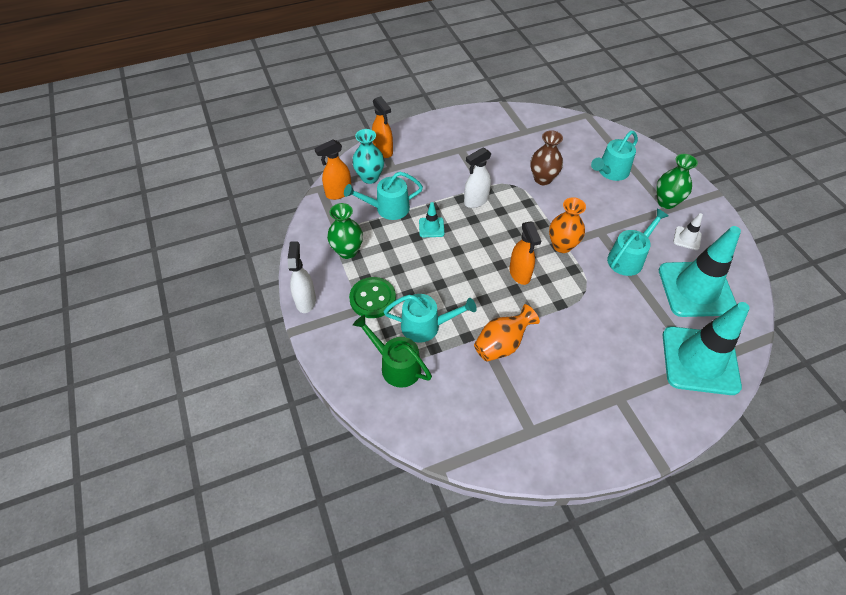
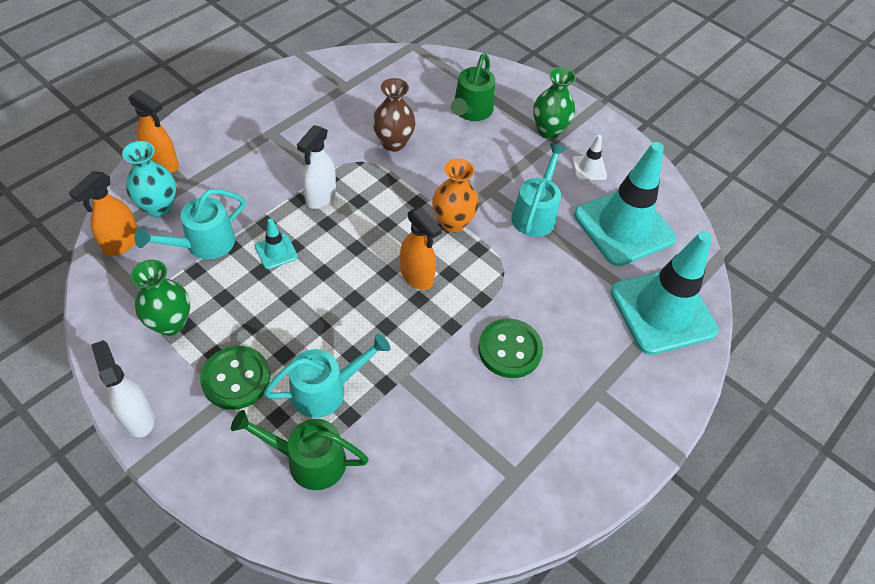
camera: 30 degrees left, 0 degrees up
orange vase [474,304,540,362] -> none
turquoise watering can [591,131,638,181] -> green watering can [451,53,495,121]
none -> green button [478,319,543,378]

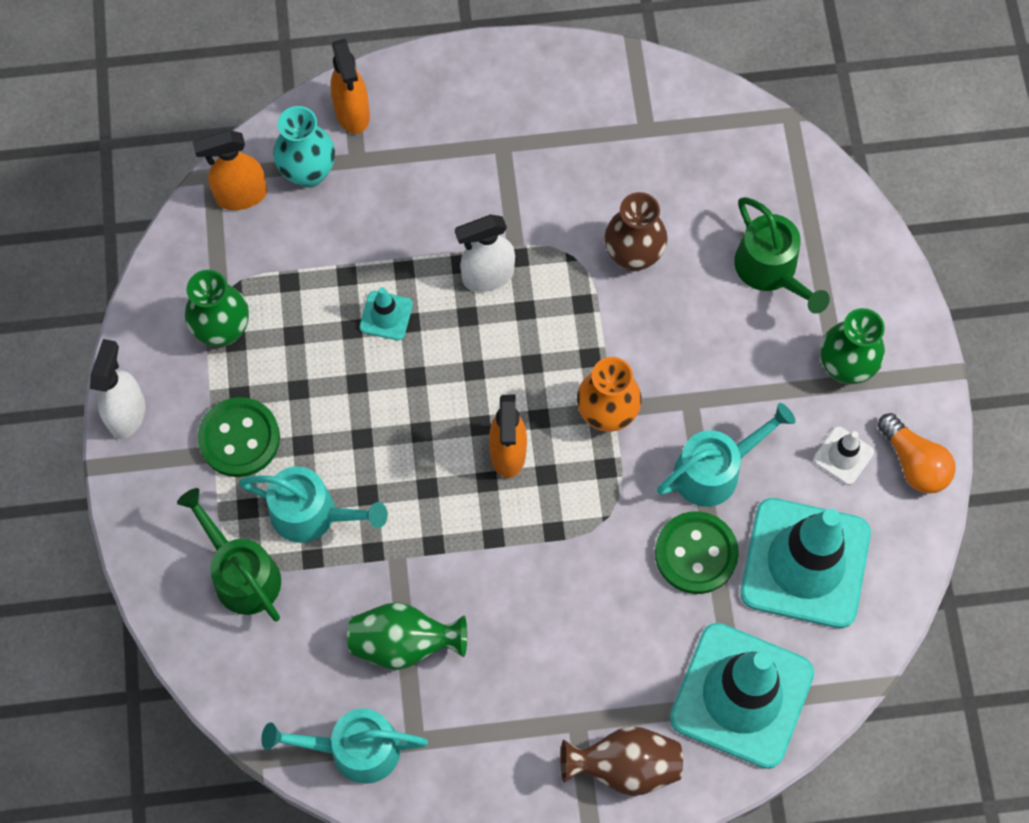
camera: 45 degrees right, 15 degrees up
turquoise watering can [134,189,245,259] -> turquoise watering can moved to [261,708,428,784]
green watering can [451,53,495,121] -> green watering can turned 90 degrees counterclockwise [734,197,830,314]
green button [478,319,543,378] -> green button moved to [655,511,739,594]
none -> green vase [347,602,467,670]
none -> brown vase [561,726,683,796]
none -> orange light bulb [878,413,956,494]

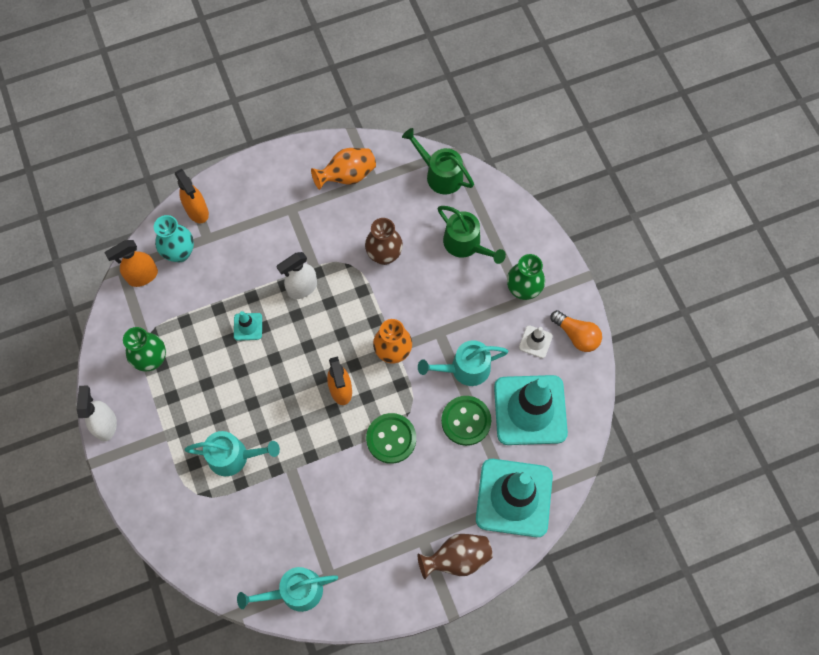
camera: 15 degrees left, 0 degrees up
green watering can [177,488,281,621] -> green watering can moved to [402,128,474,195]
green button [198,397,280,477] -> green button moved to [366,413,416,464]
green vase [347,602,467,670] -> none
turquoise watering can [657,403,796,507] -> turquoise watering can turned 150 degrees counterclockwise [418,340,509,386]
none -> orange vase [311,148,376,190]

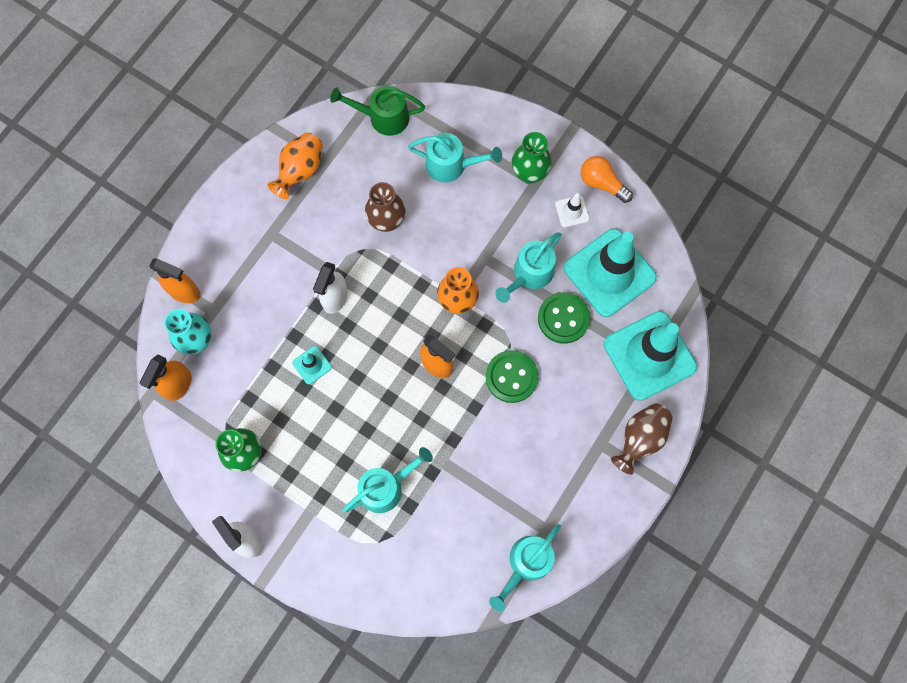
camera: 35 degrees left, 5 degrees up
green watering can [438,206,506,264] -> turquoise watering can [408,133,502,183]
orange light bulb [551,310,602,352] -> orange light bulb turned 150 degrees counterclockwise [581,156,633,203]

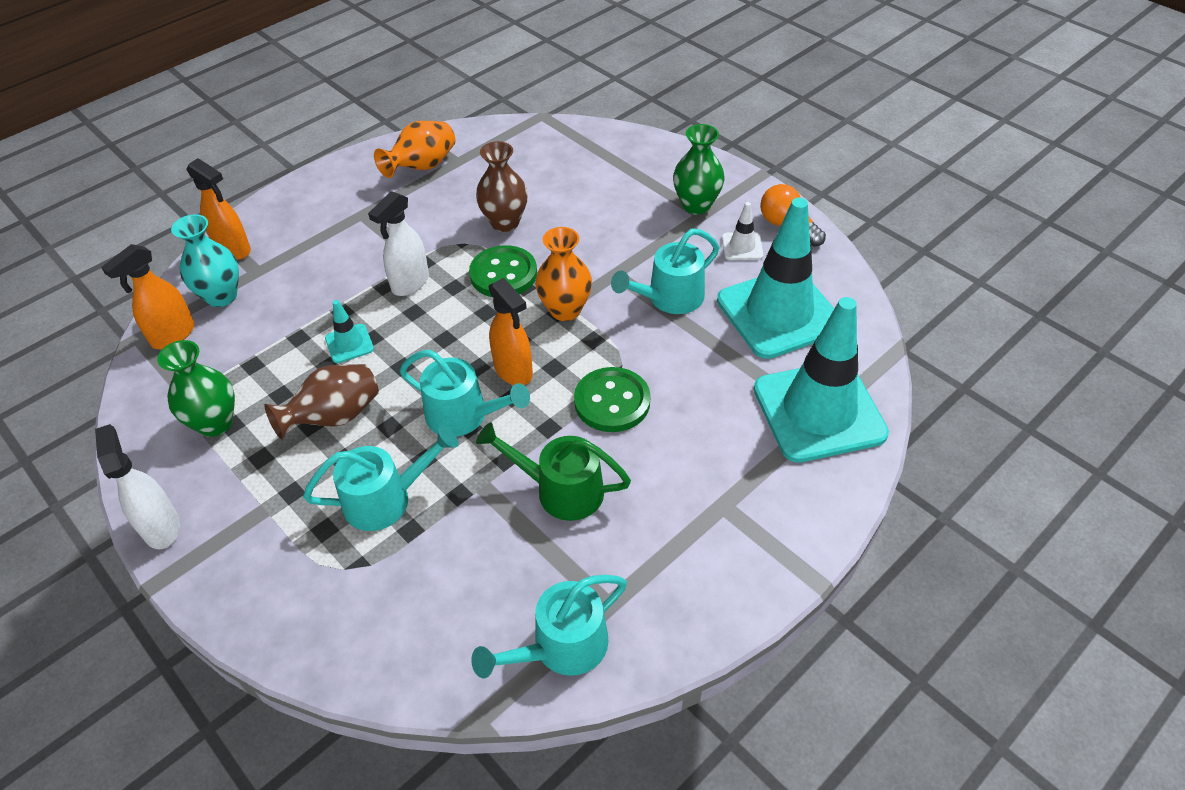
camera: 15 degrees right, 25 degrees down
green watering can [330,85,425,136] -> green watering can moved to [476,422,631,521]
turquoise watering can [408,133,502,183] -> turquoise watering can moved to [399,350,530,437]
green button [538,292,590,344] -> green button moved to [469,245,537,297]
brown vase [611,403,673,475] -> brown vase moved to [264,364,379,440]

